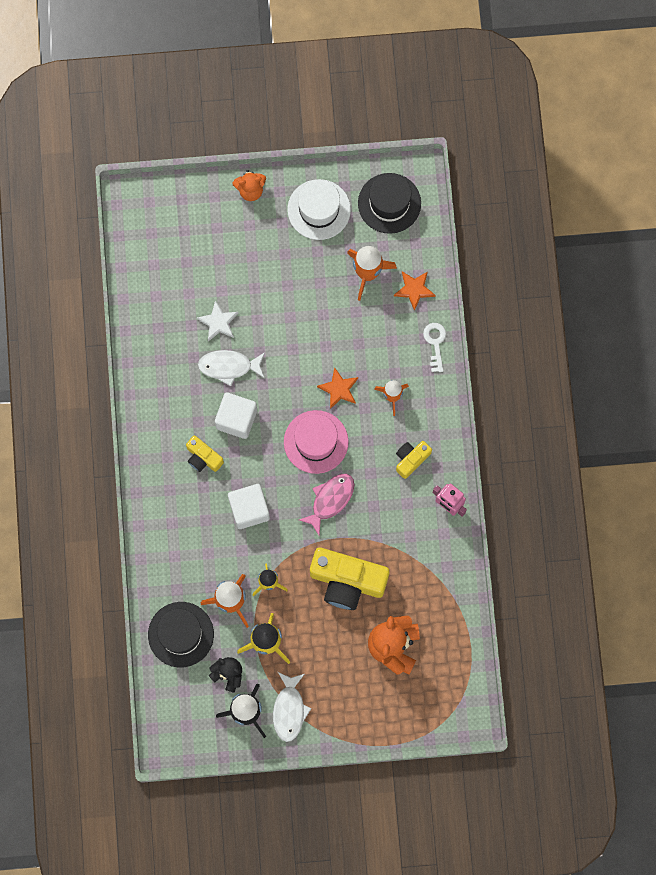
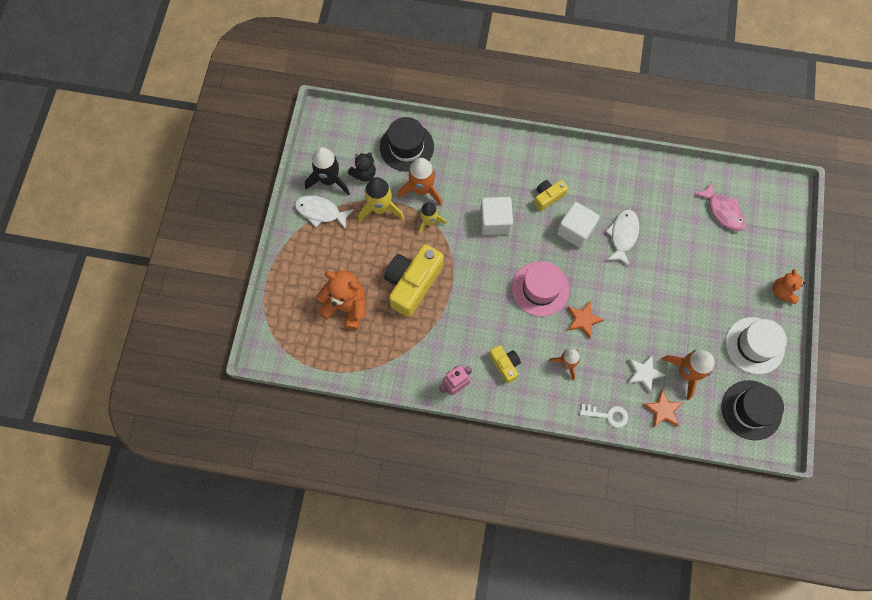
camera: 105 degrees right, 5 degrees down
white star [197,300,238,341] -> white star moved to [627,355,665,393]
pink fish [299,474,354,535] -> pink fish moved to [695,181,746,231]

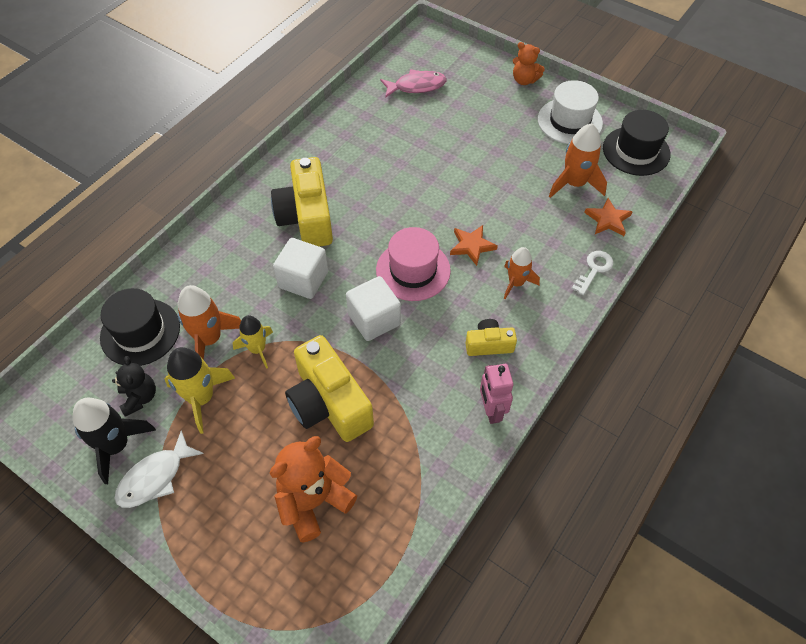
camera: 65 degrees left, 15 degrees down
yellow camera [534,180,568,211] -> yellow camera [271,157,333,247], size x1.94
white cube [557,202,600,248] -> white cube moved to [346,276,401,341]
white fish [605,210,639,266] -> none
white star [627,355,665,393] -> none

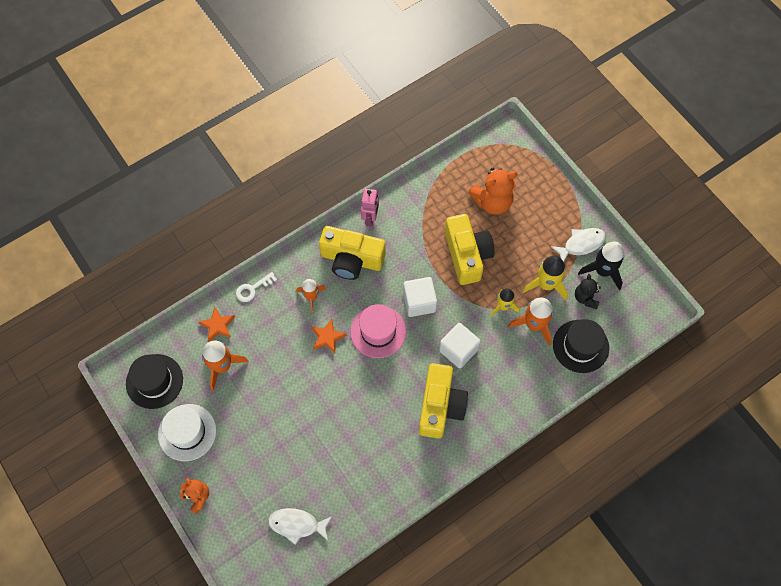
camera: 160 degrees left, 10 degrees up
pink fish [380,69,447,98] -> white fish [268,508,332,545]
yellow camera [465,319,517,356] -> yellow camera [319,226,386,280], size x1.94

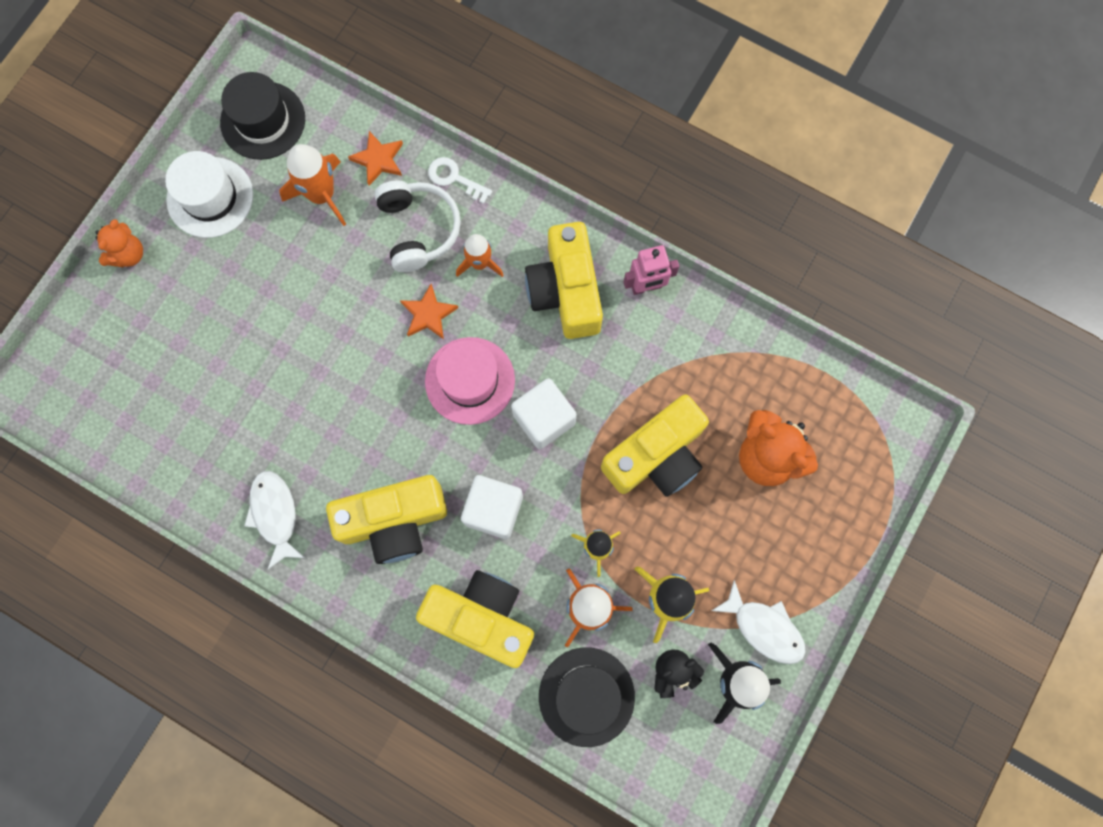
camera: 65 degrees right, 10 degrees up
white fish [268,508,332,545] -> white fish moved to [244,471,305,570]
none -> white headphones [374,180,461,272]
none -> yellow camera [416,570,535,668]

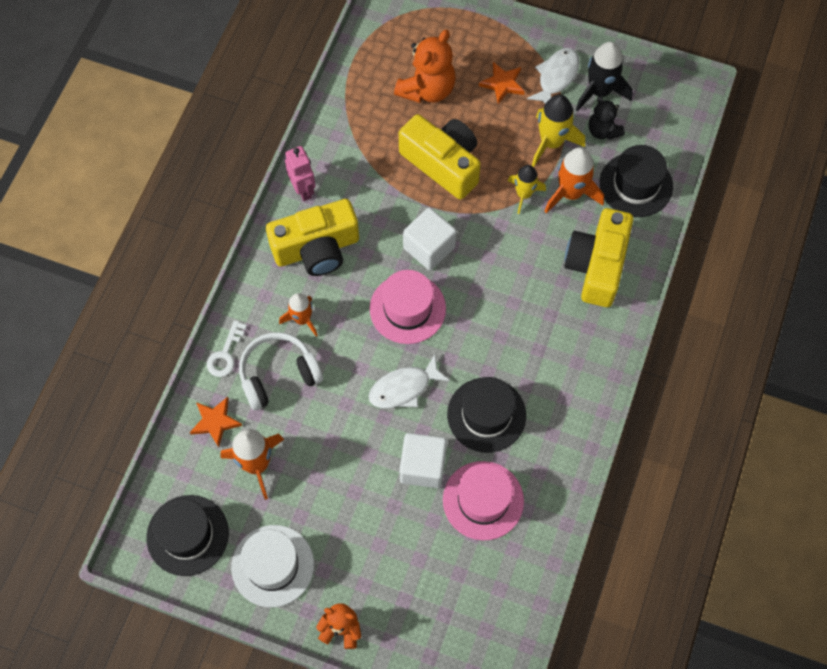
camera: 100 degrees left, 10 degrees down
white fish [244,471,305,570] -> white fish moved to [368,354,450,408]
yellow camera [326,475,447,564] -> none
orange star [400,284,458,339] -> orange star moved to [479,62,525,104]
white cube [461,475,523,539] -> white cube moved to [400,433,447,488]
none -> pink hat [443,461,524,541]
none -> black hat [447,377,526,453]

